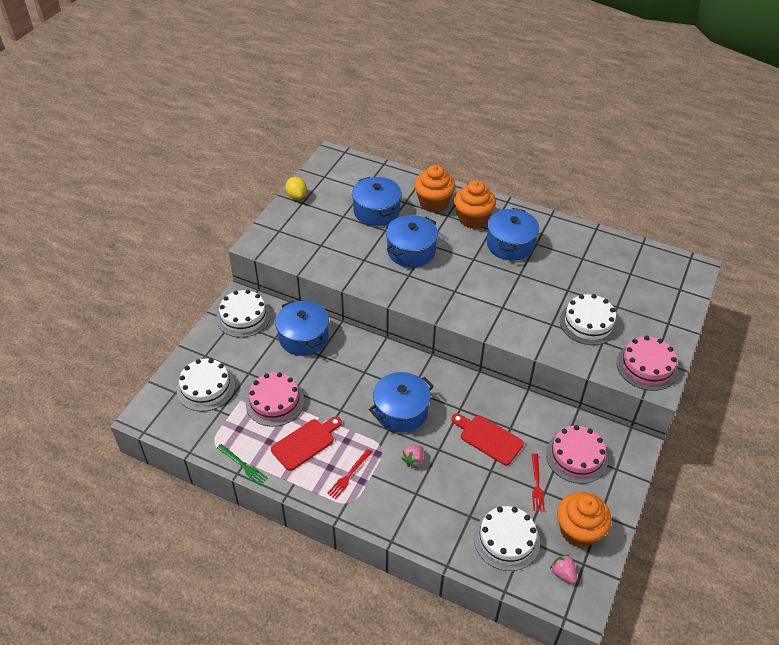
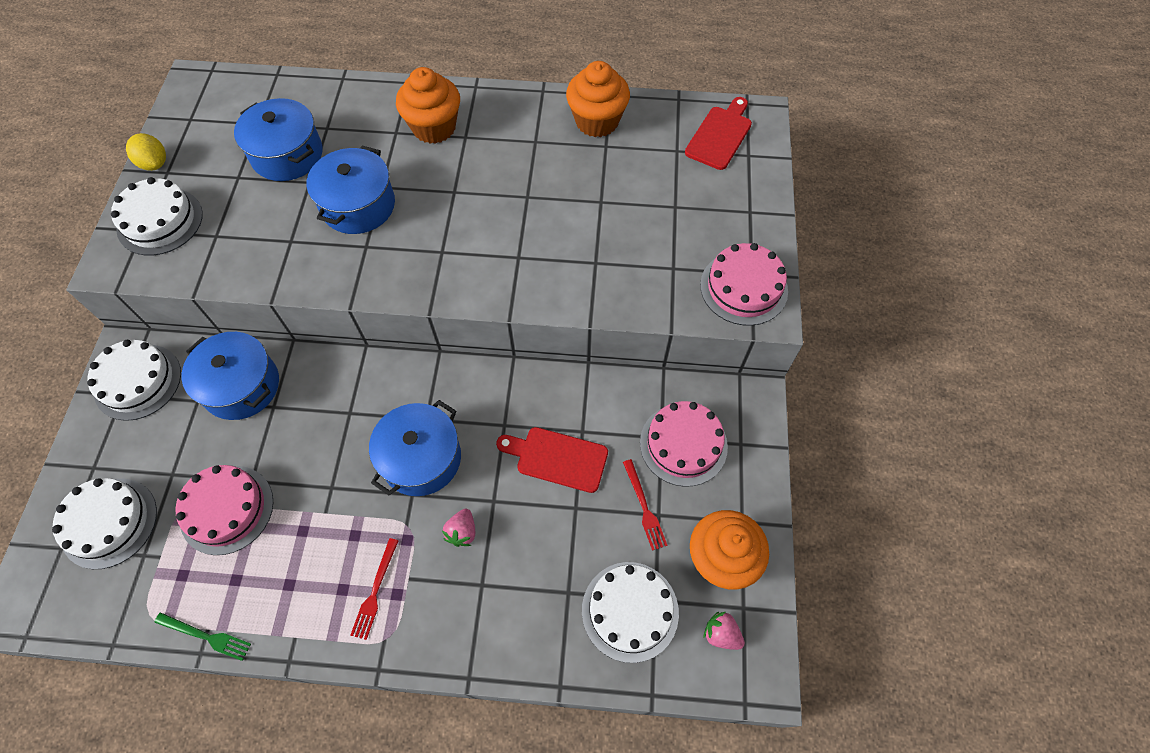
camera: 20 degrees left, 15 degrees up
red cutting board [271,417,342,471] -> red cutting board moved to [685,97,752,170]
orange cupcake [414,165,456,212] -> orange cupcake moved to [566,61,630,137]
blue pot [487,208,539,261] -> none
white cake [560,294,618,345] -> white cake moved to [111,177,203,256]

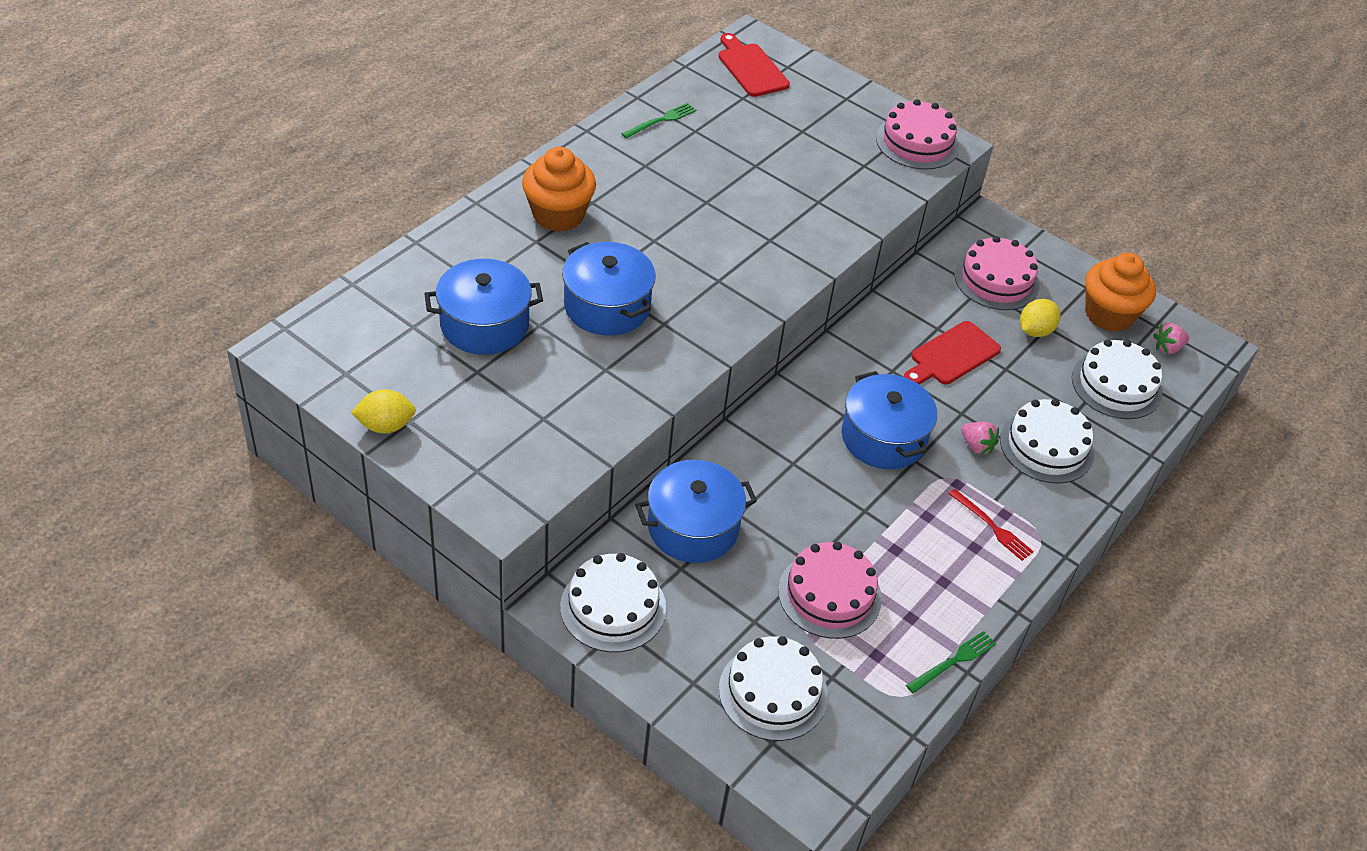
camera: 60 degrees left, 15 degrees down
white cake [111,177,203,256] -> white cake moved to [1000,399,1094,484]
orange cupcake [566,61,630,137] -> green fork [621,103,696,138]
red fork [623,459,667,551] -> yellow lemon [1020,299,1061,337]

